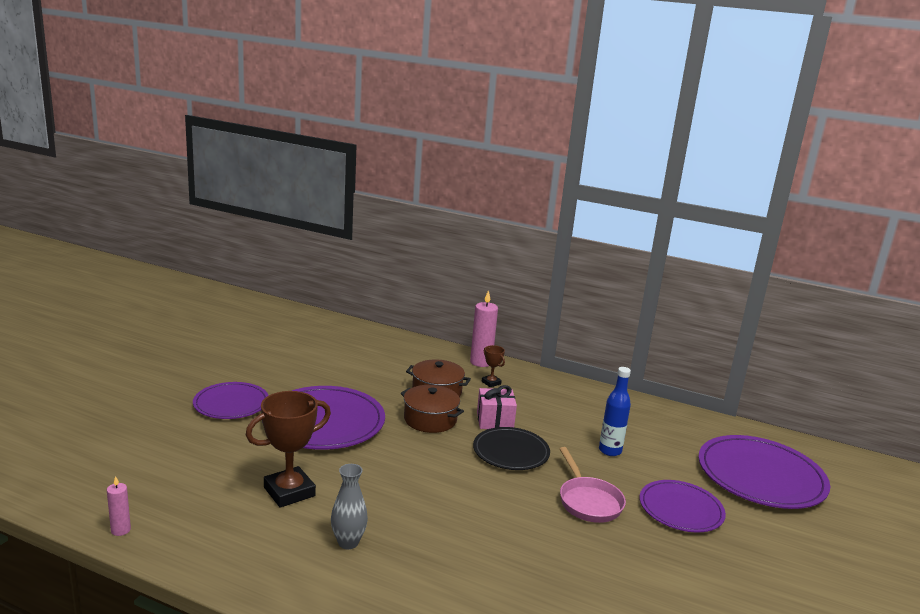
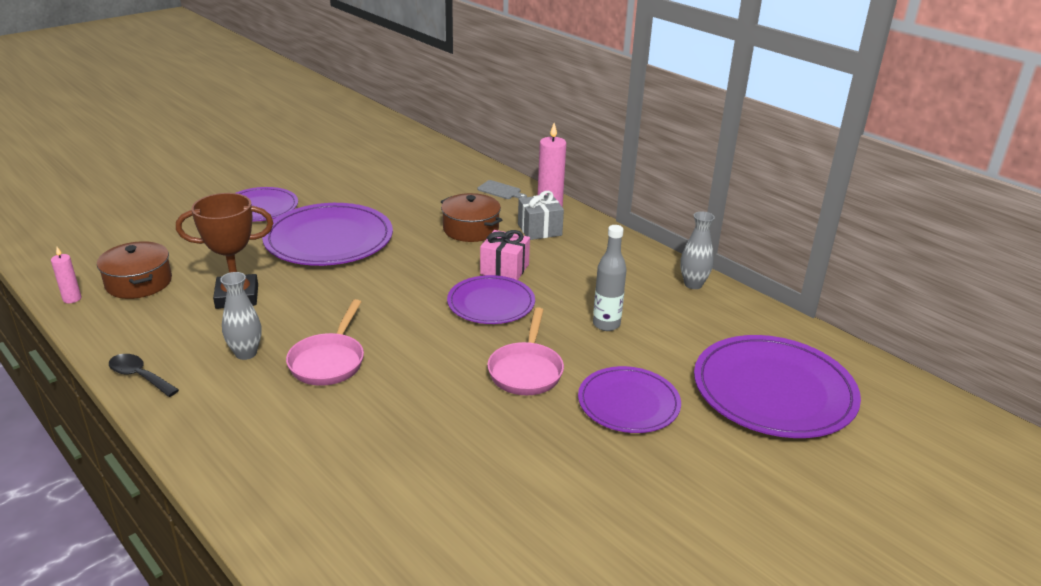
camera: 25 degrees right, 10 degrees up
brown pot [401,385,464,433] -> brown pot moved to [97,241,172,299]
black plate [473,427,550,470] -> purple plate [447,275,535,324]
brown trophy [482,345,505,387] -> grey gift [518,191,564,240]
blue bottle [599,367,631,456] -> grey bottle [593,225,627,331]
none -> black spoon [109,354,179,397]
none -> pink pan [286,299,364,386]
none -> grey cutting board [477,180,527,199]
none -> grey vase [680,212,715,289]

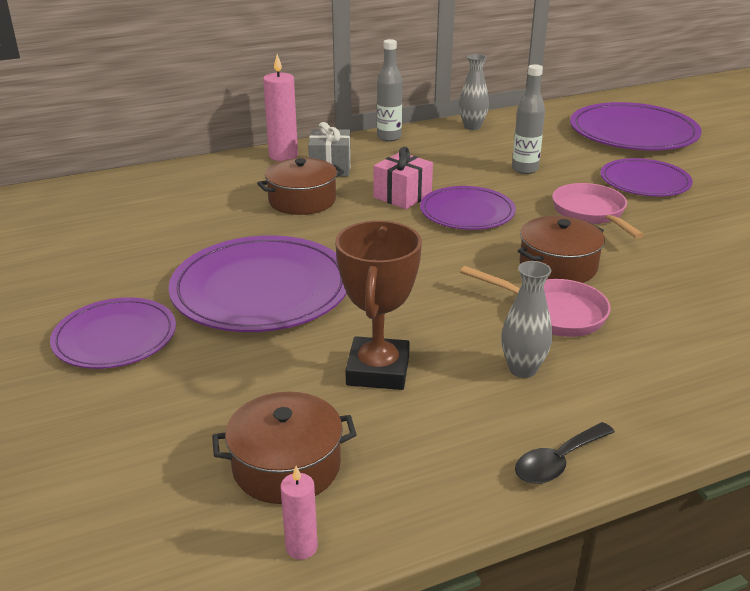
camera: 70 degrees left, 0 degrees up
grey cutting board [477,180,527,199] -> none
pink pan [487,307,564,395] -> pink pan turned 135 degrees counterclockwise [552,183,644,239]
none -> grey bottle [377,39,402,142]
none -> brown pot [518,216,605,283]

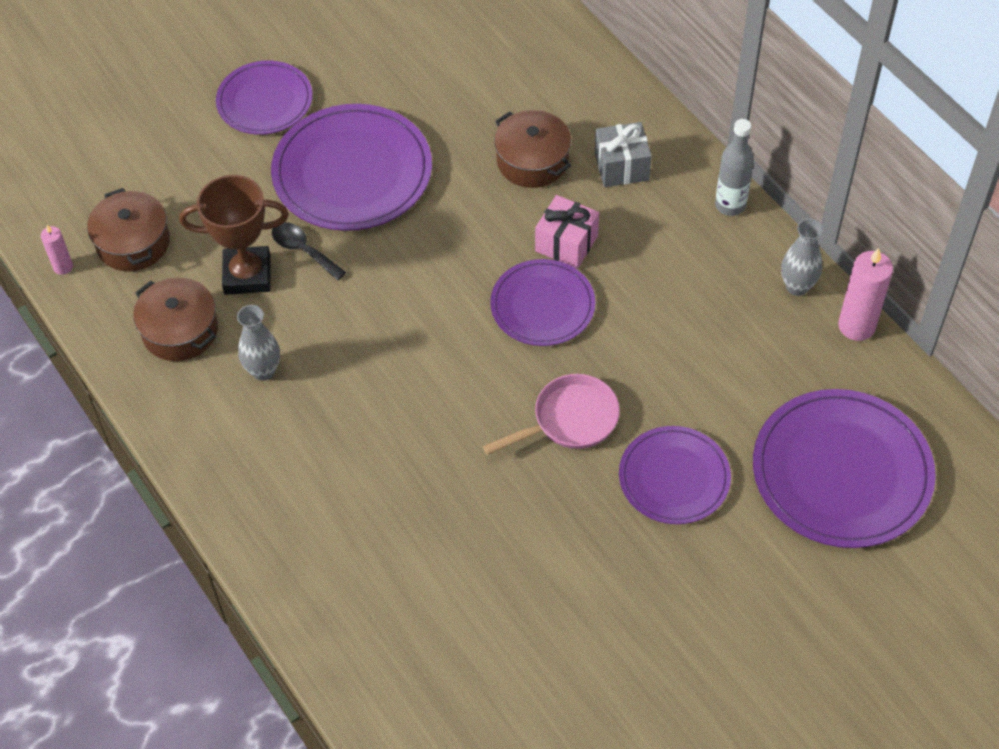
camera: 80 degrees right, 25 degrees up
pink candle [263,54,298,161] -> pink candle moved to [838,248,893,341]
pink pan [460,266,611,337] -> none
grey bottle [512,64,545,174] -> none
black spoon [515,422,615,484] -> black spoon moved to [272,222,346,281]
brown pot [518,216,605,283] -> brown pot moved to [133,278,218,361]

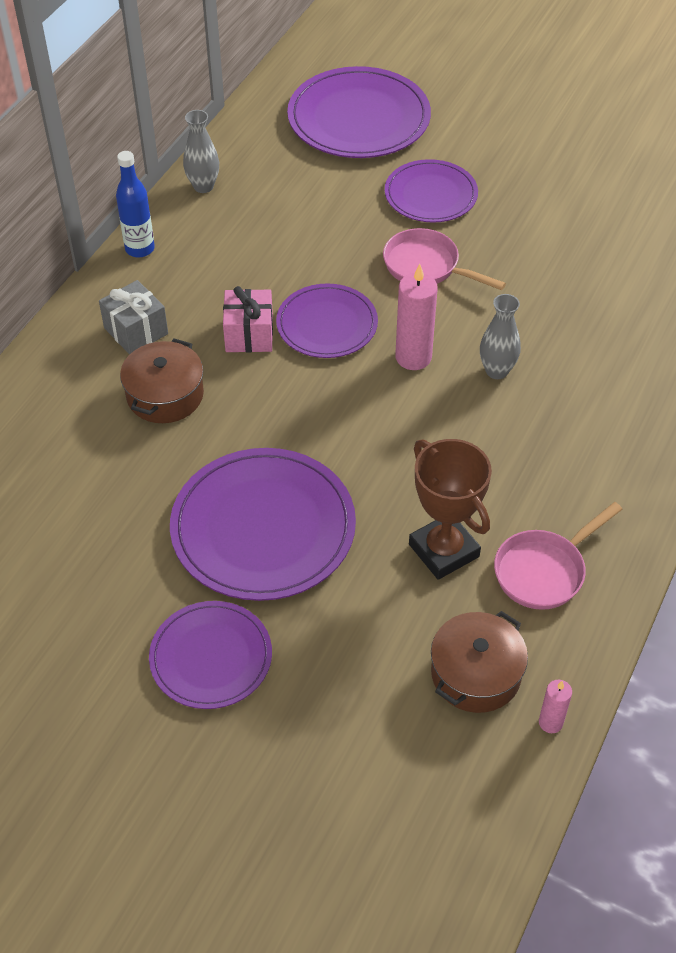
camera: 120 degrees left, 5 degrees down
brown pot [133,278,218,361] -> pink pan [494,502,622,610]
grey vase [237,305,280,381] -> grey vase moved to [480,294,521,379]
black spoon [272,222,346,281] -> none
grey bottle [715,119,754,216] -> blue bottle [116,151,155,258]
pink candle [838,248,893,341] -> pink candle moved to [395,264,438,370]

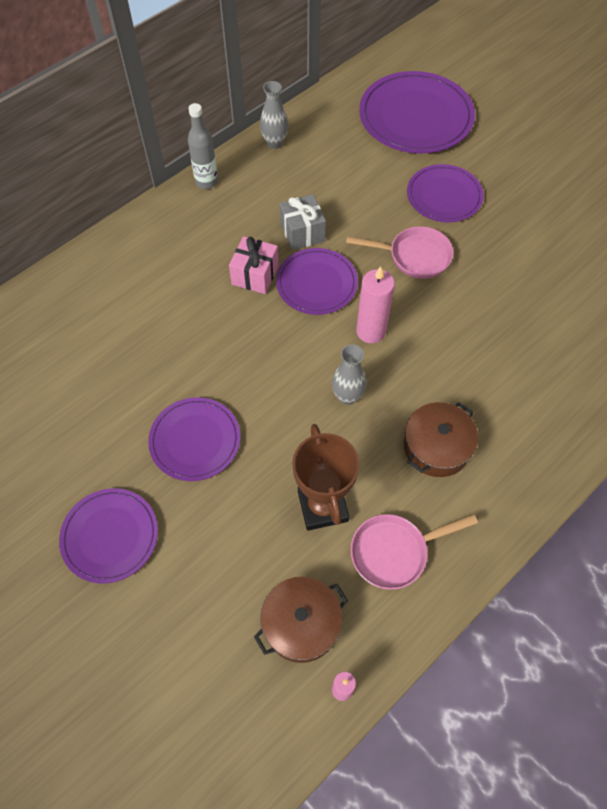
camera: 20 degrees right, 10 degrees up
grey gift [99,280,168,354] -> grey gift moved to [280,194,326,250]
blue bottle [116,151,155,258] -> grey bottle [188,103,218,189]
brown pot [120,339,204,423] -> brown pot moved to [404,402,478,477]
purple plate [170,448,356,601] -> purple plate [148,397,240,481], size x0.62
pink pan [383,228,506,290] -> pink pan turned 135 degrees clockwise [346,226,454,279]
grey vase [480,294,521,379] -> grey vase moved to [332,344,367,405]

